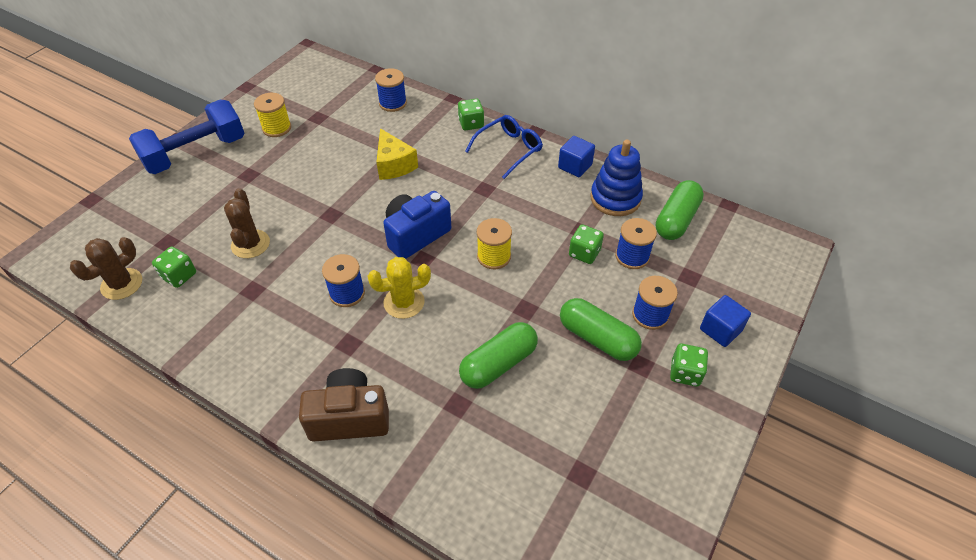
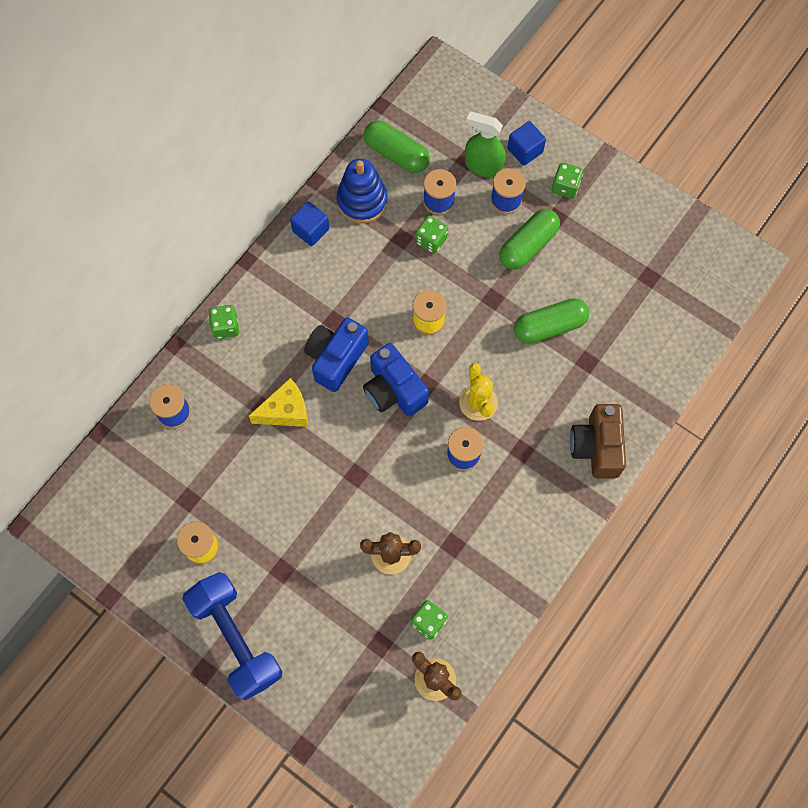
camera: 85 degrees left, 20 degrees up
green capsule [459,322,538,389] -> green capsule turned 75 degrees counterclockwise [514,298,589,344]
blue glasses [465,115,543,179] -> none
none -> blue camera [304,317,369,392]
none -> green spray bottle [465,112,506,177]

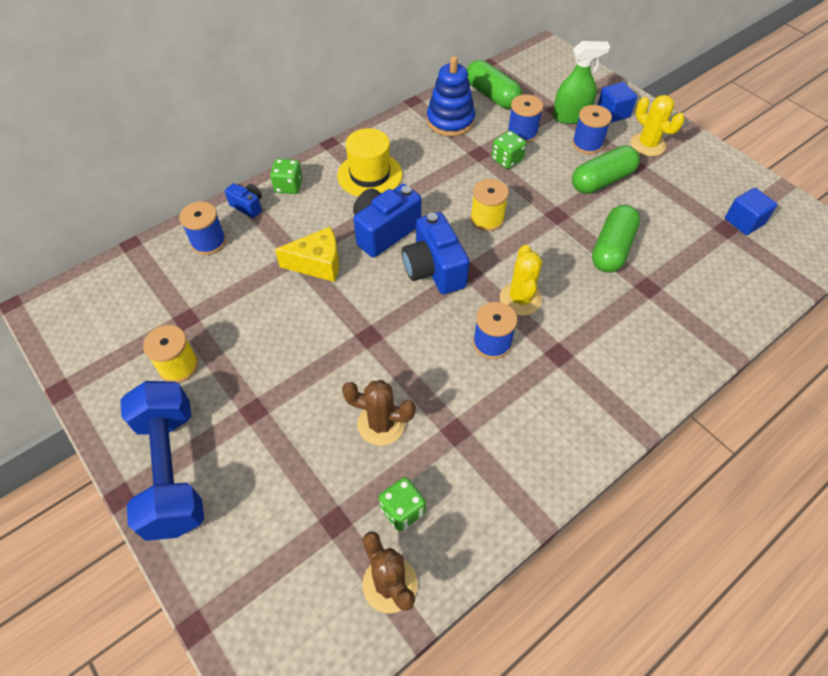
camera: 15 degrees right, 15 degrees down
blue cube [290,202,329,246] -> blue cube moved to [725,188,777,235]
green spray bottle [465,112,506,177] -> green spray bottle turned 135 degrees clockwise [553,41,610,124]
green capsule [514,298,589,344] -> green capsule turned 60 degrees counterclockwise [592,205,640,273]
green dice [552,163,583,199] -> yellow cactus [630,95,684,156]
brown camera [570,404,626,478] -> none
none -> blue camera [225,183,262,218]
none -> yellow hat [337,128,402,197]

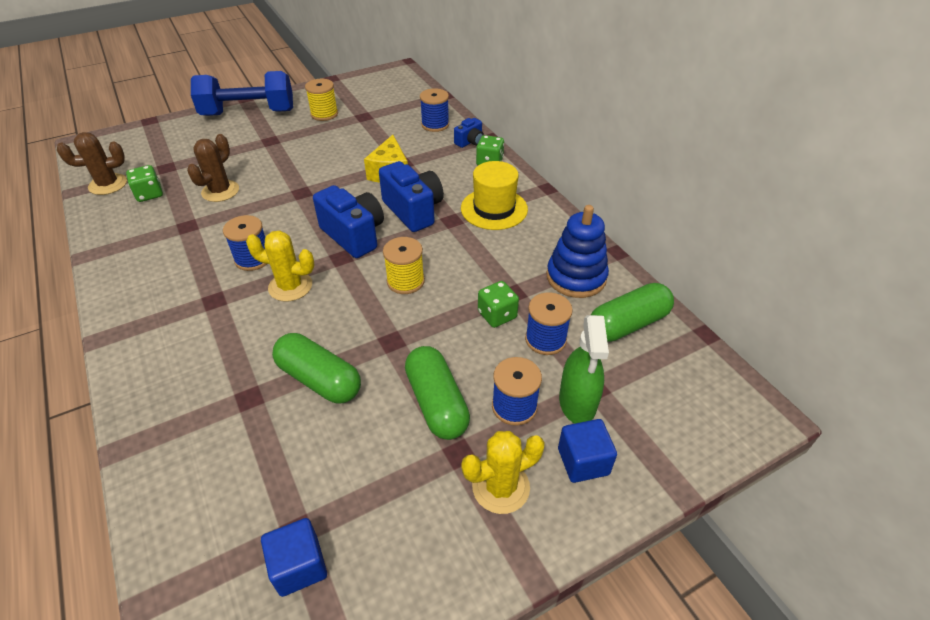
camera: 100 degrees right, 10 degrees down
blue camera [402,212,470,294] -> blue camera turned 60 degrees clockwise [313,185,384,258]

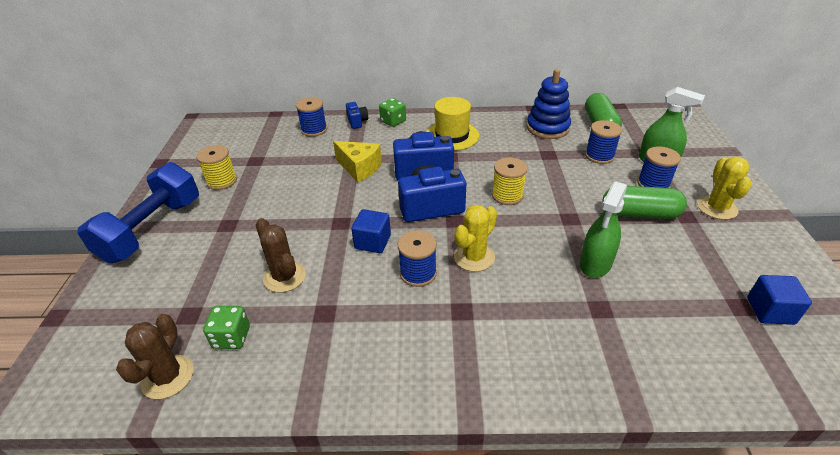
camera: 60 degrees left, 5 degrees down
green capsule [272,333,361,403] -> green spray bottle [580,181,627,278]
green dice [478,281,519,328] -> none
blue cube [558,419,617,483] -> blue cube moved to [351,209,391,253]

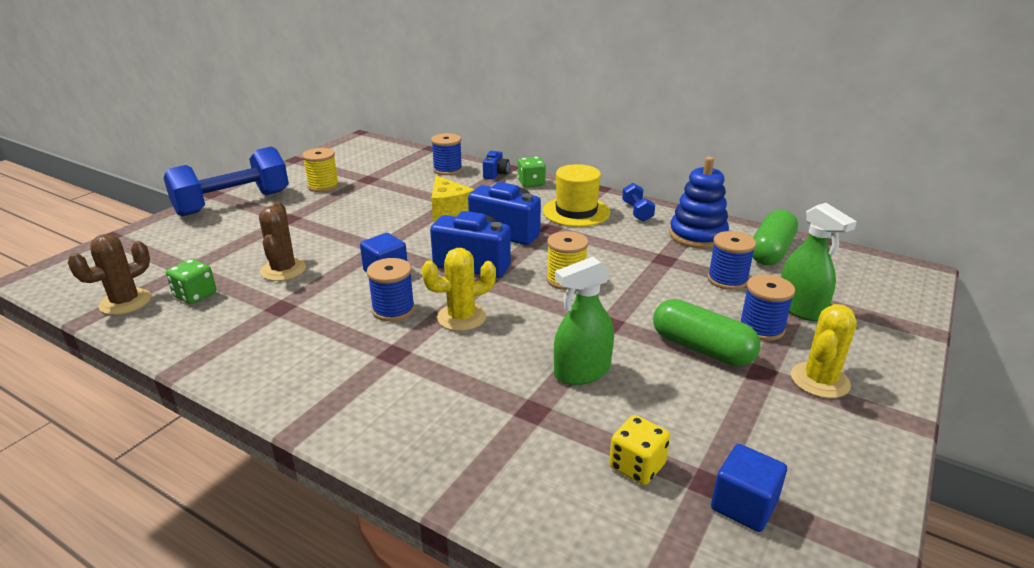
camera: 30 degrees right, 10 degrees down
none -> yellow dice [609,415,670,485]
none -> blue dumbbell [622,183,655,221]

